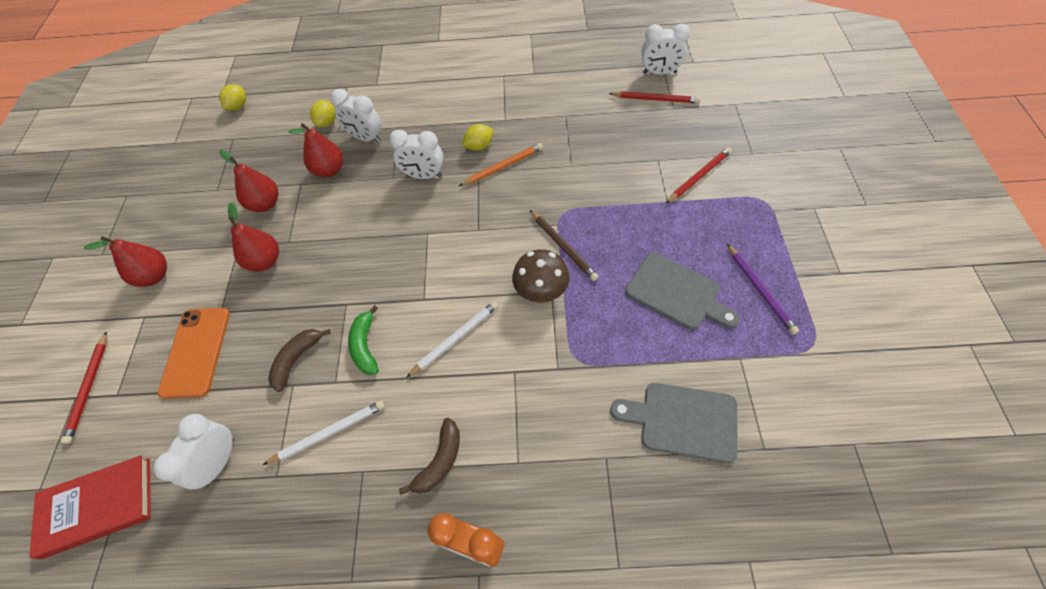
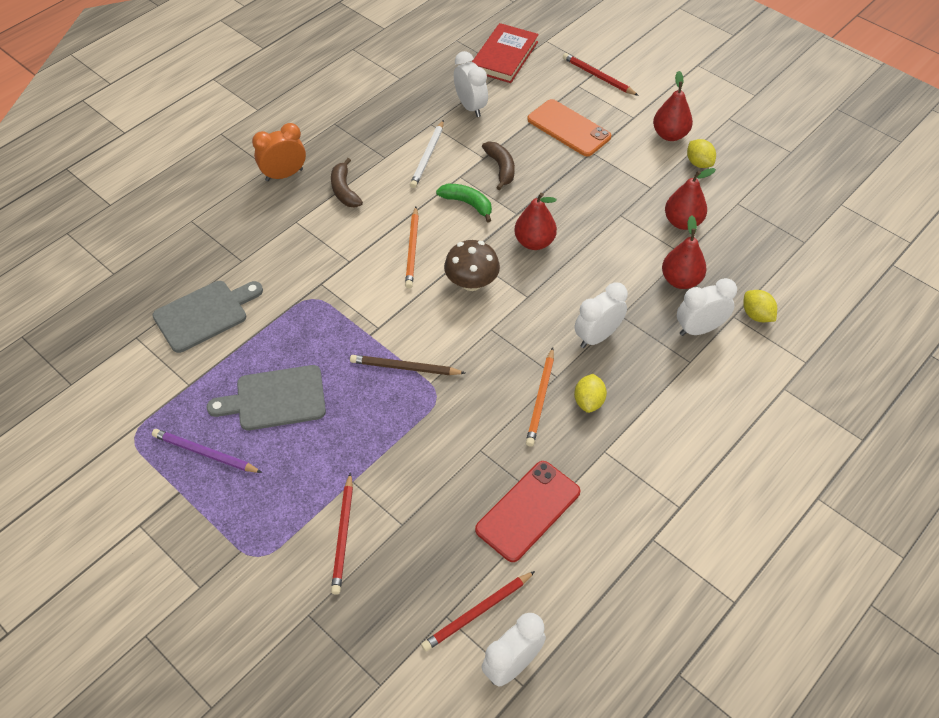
camera: 130 degrees right, 5 degrees down
yellow lemon [219,84,246,111] -> yellow lemon moved to [687,139,716,168]
red pear [228,202,279,272] -> red pear moved to [514,193,557,250]
white pencil [406,301,498,378] -> orange pencil [405,207,419,288]
brown mushroom [512,249,570,302] -> brown mushroom moved to [444,240,500,291]
none -> red phone [475,461,580,562]

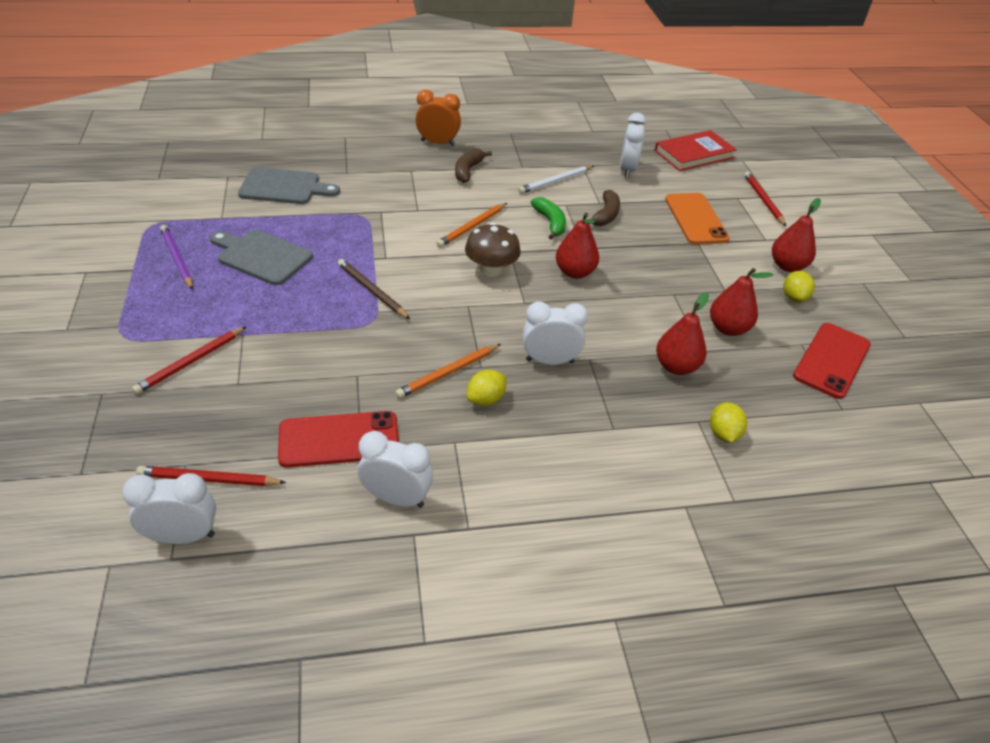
camera: 35 degrees right, 10 degrees down
white clock [677,278,737,336] -> white clock moved to [358,431,433,508]
none -> red phone [793,323,871,399]

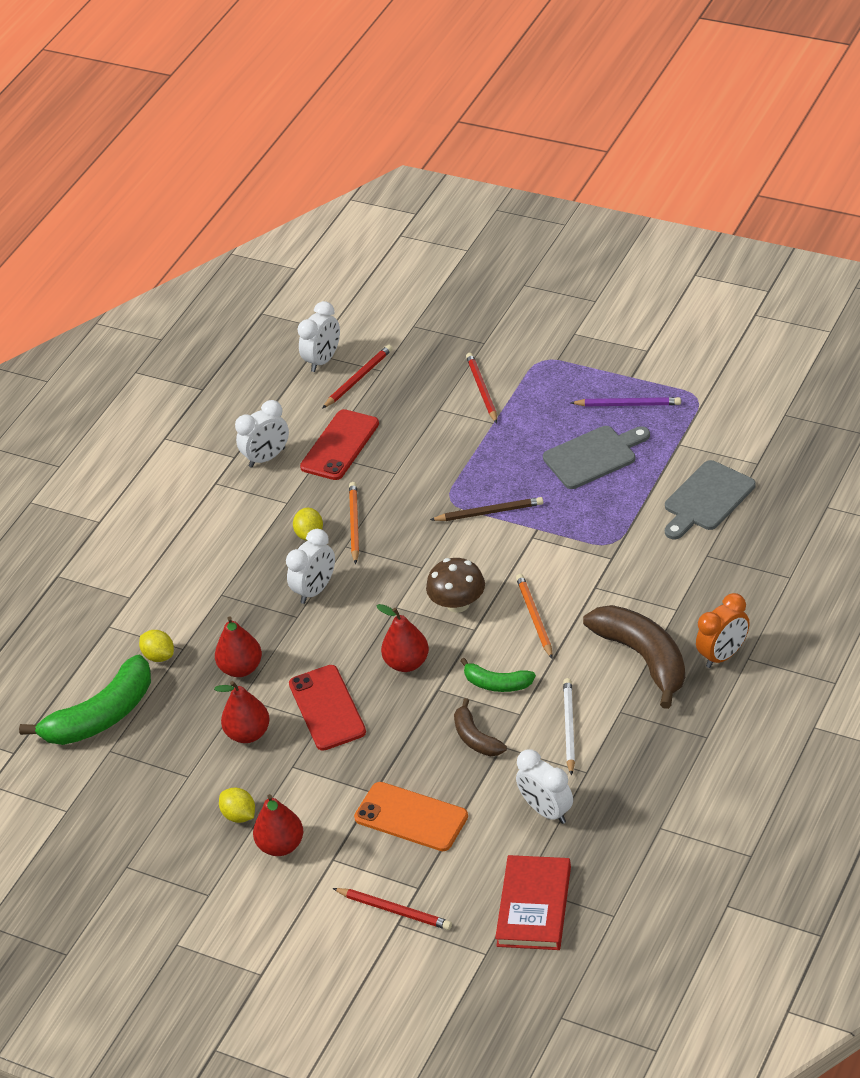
camera: 135 degrees right, 0 degrees up
brown banana [455,149,492,183] -> brown banana [583,605,685,709], size x1.86
red phone [793,323,871,399] -> red phone moved to [289,665,366,751]
none -> green banana [19,655,151,745]

